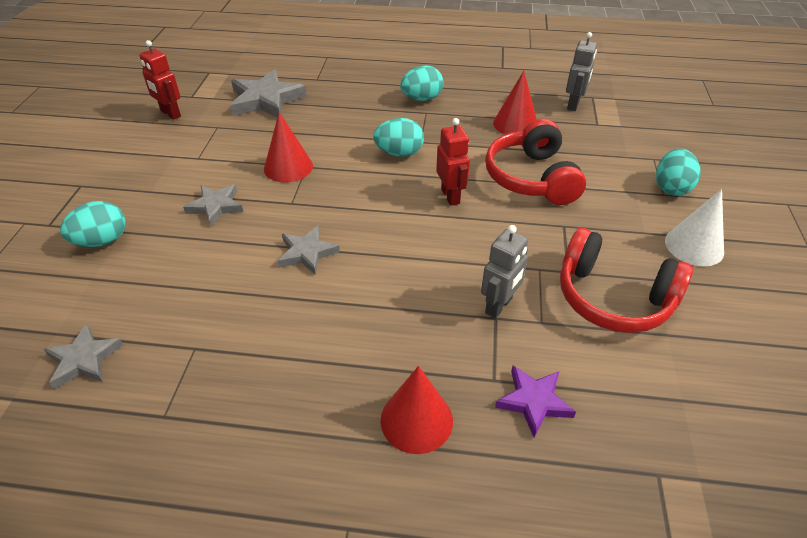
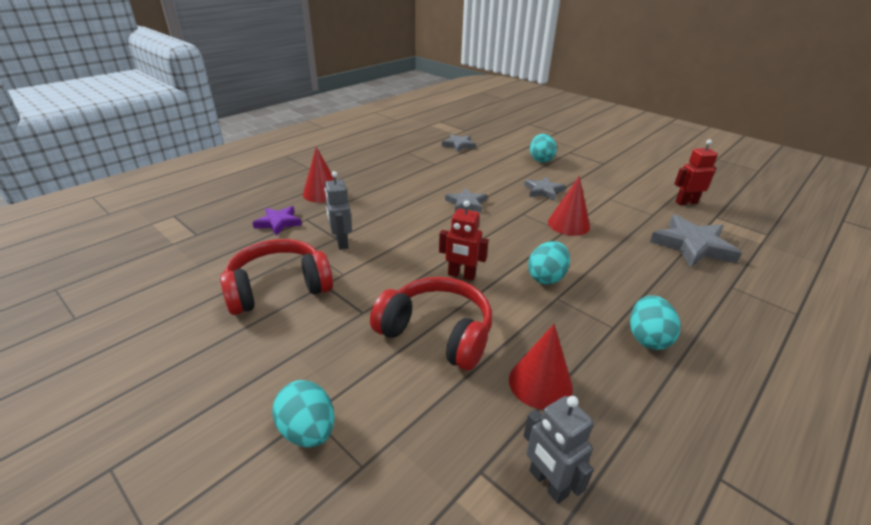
camera: 125 degrees right, 10 degrees down
white cone [665,189,724,267] -> none

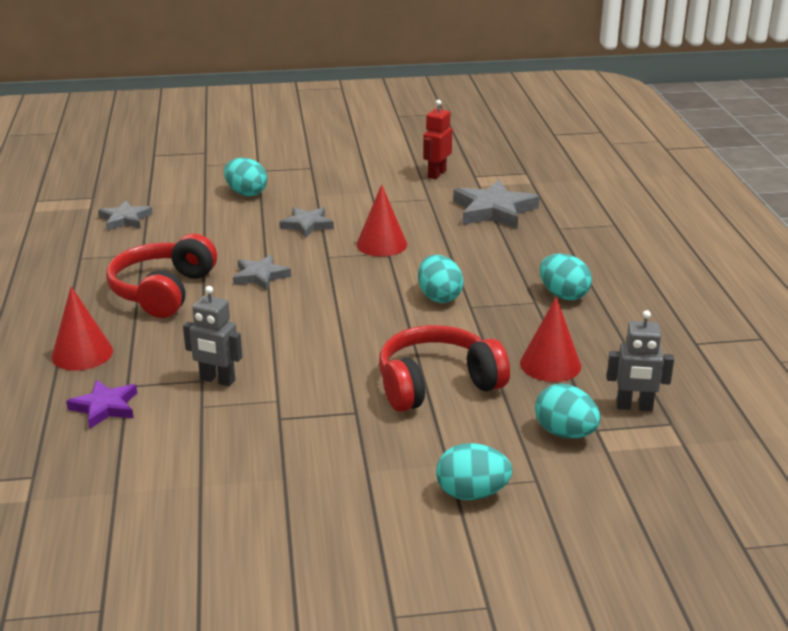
camera: 50 degrees left, 5 degrees down
red headphones [220,239,333,315] -> red headphones moved to [106,234,217,318]
red robot [439,200,489,281] -> none
none -> turquoise egg [535,384,600,438]

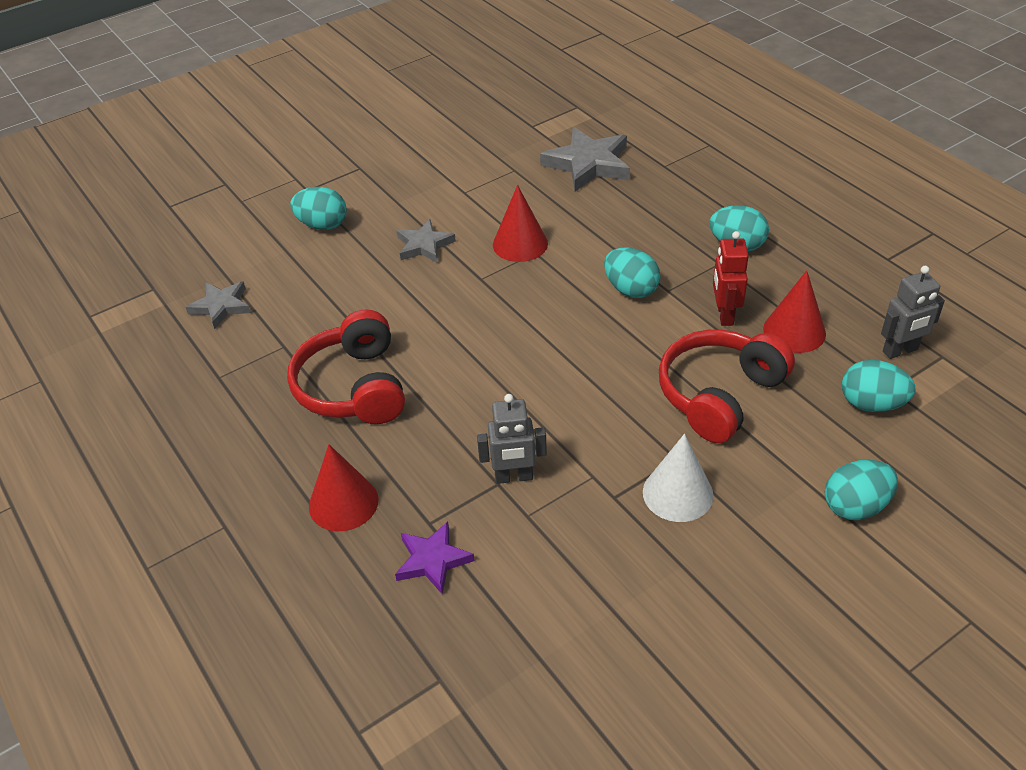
camera: 25 degrees left, 15 degrees up
grey star [233,255,291,291] -> none
red robot [423,100,453,179] -> red robot moved to [713,231,749,326]
none -> white cone [643,434,714,522]

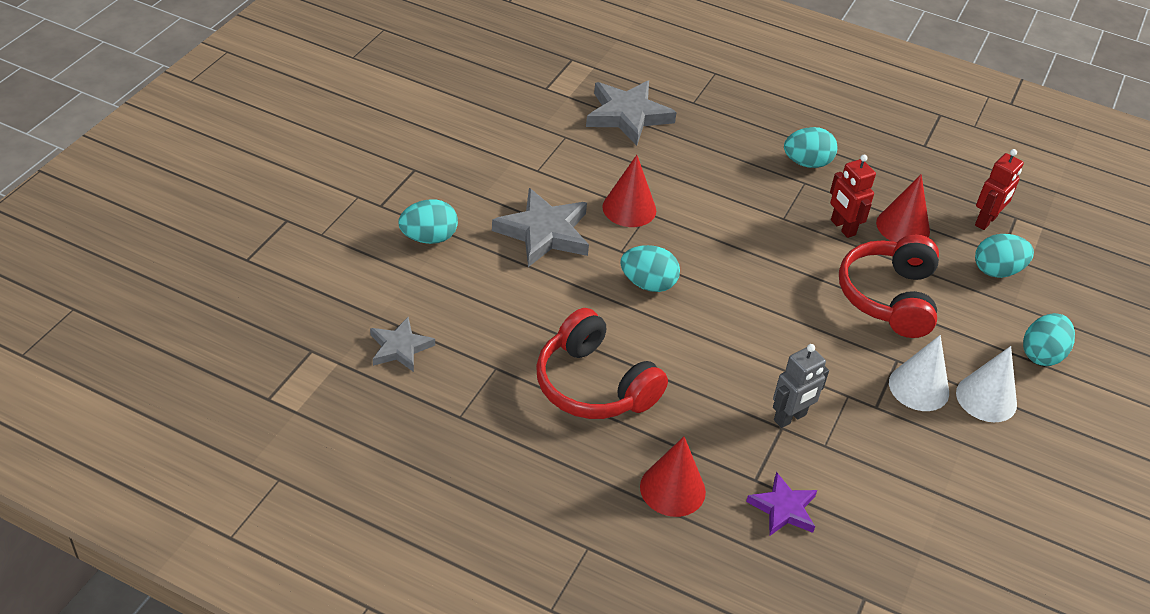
camera: 35 degrees left, 0 degrees up
grey star [397,219,456,263] -> grey star [492,188,589,267], size x1.66
turquoise egg [604,247,661,298] -> turquoise egg moved to [620,245,680,292]
grey robot [881,266,945,359] -> red robot [975,149,1024,230]
none -> white cone [956,346,1017,422]

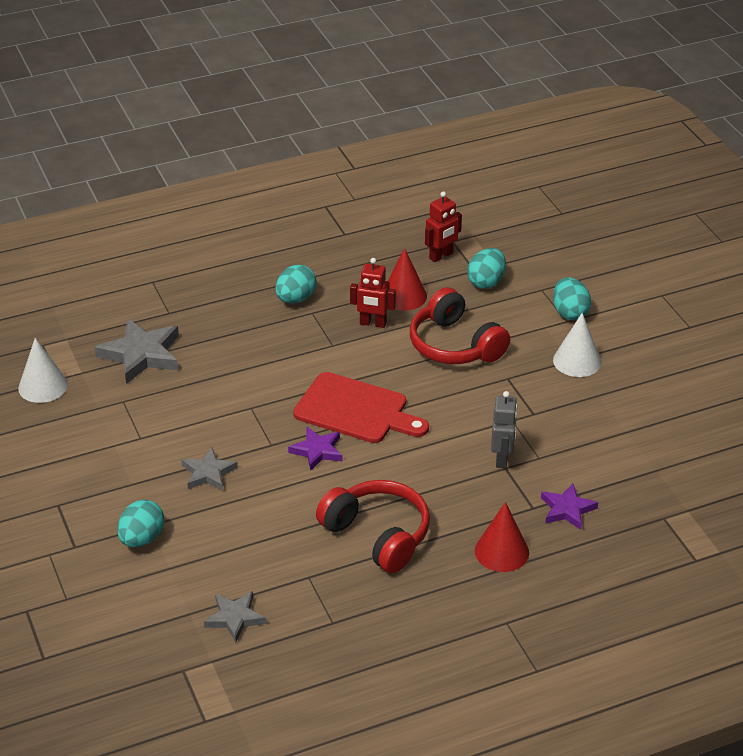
camera: 45 degrees left, 5 degrees down
grey star [492,188,589,267] -> grey star [181,447,238,491], size x0.60
red headphones [536,308,668,419] -> red headphones turned 135 degrees counterclockwise [316,480,430,573]
red cone [602,155,656,227] -> none
turquoise egg [620,245,680,292] -> purple star [288,427,343,471]
white cone [889,335,949,411] -> white cone moved to [18,338,68,403]
red robot [975,149,1024,230] -> red robot turned 60 degrees clockwise [425,191,462,262]
none -> red cutting board [293,372,429,443]

